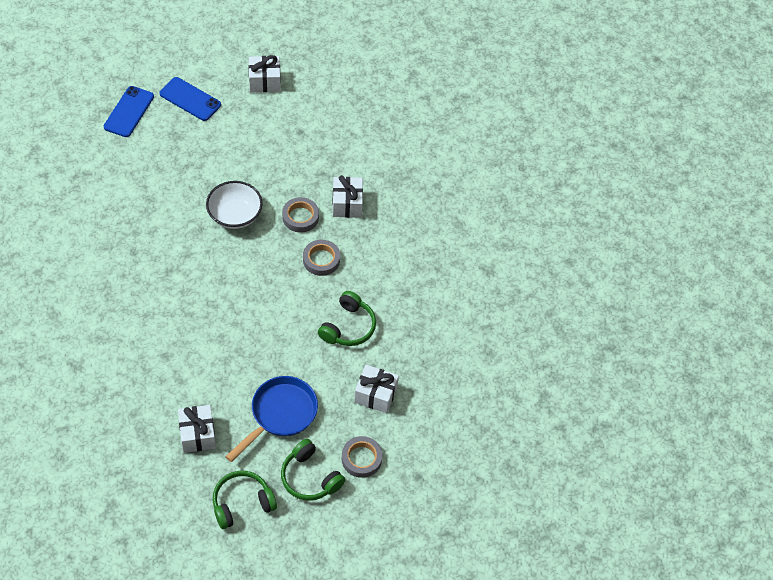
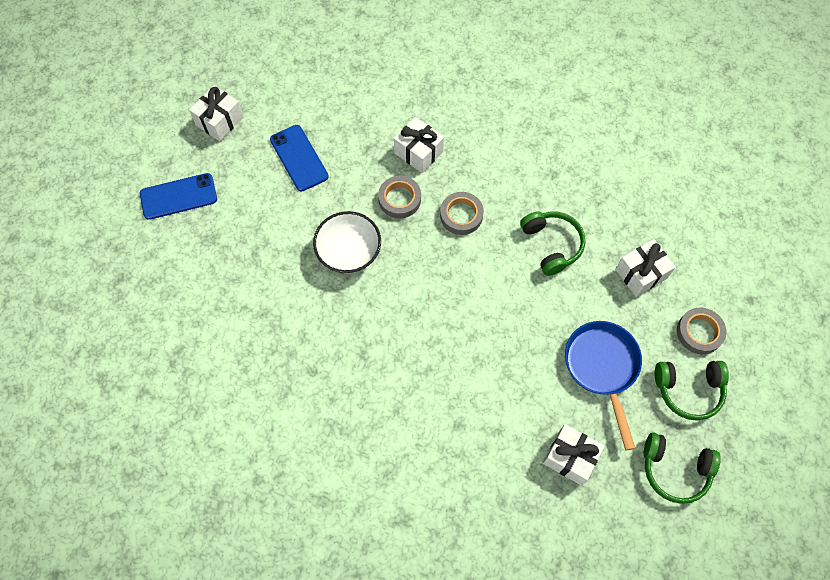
camera: 45 degrees left, 10 degrees up
blue phone [104,86,154,137] -> blue phone moved to [270,125,329,191]
green headphones [213,471,277,529] -> green headphones turned 90 degrees counterclockwise [644,432,721,504]

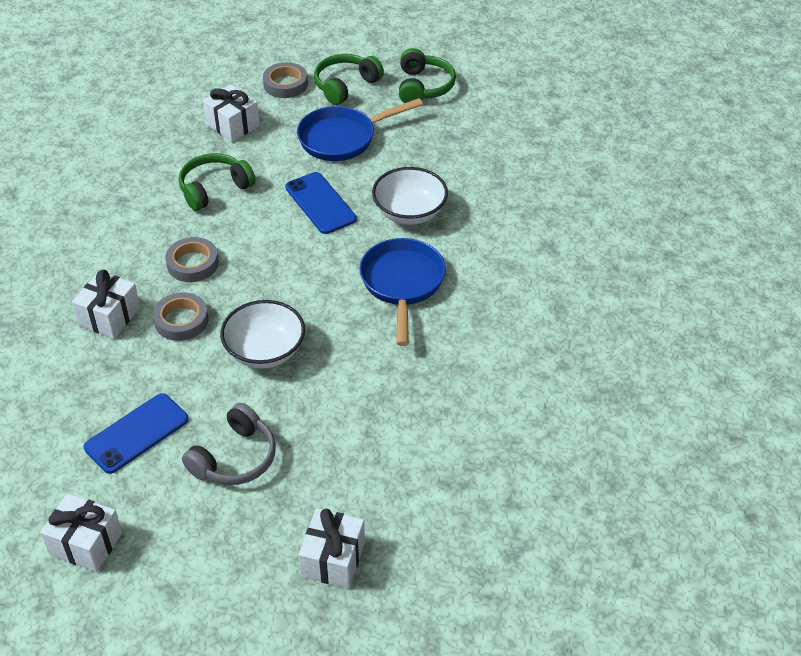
camera: 105 degrees left, 20 degrees down
blue phone [140,173,217,220] -> blue phone moved to [285,172,357,234]
white gift [543,424,604,485] -> white gift moved to [299,508,365,588]
green headphones [655,361,729,420] -> green headphones turned 120 degrees counterclockwise [314,54,384,105]
none -> grey headphones [182,403,276,485]
none -> blue pan [359,238,446,346]
none -> white bowl [372,167,448,225]

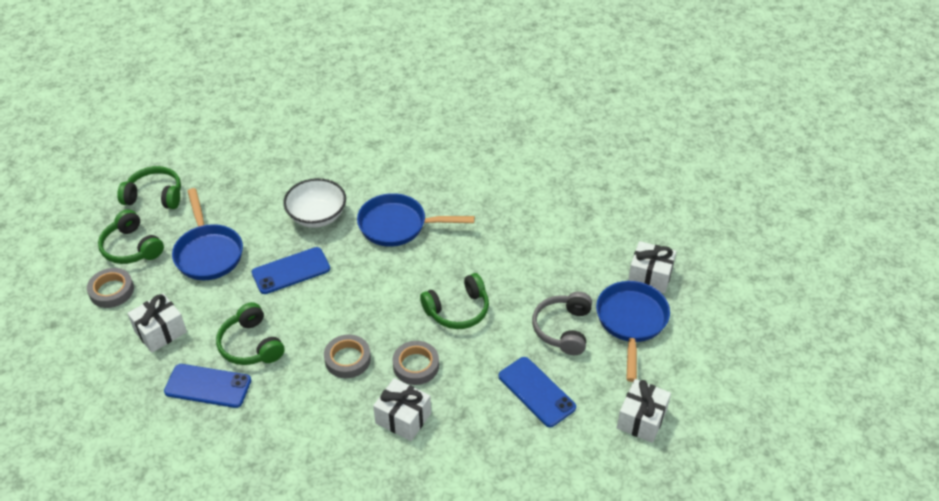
camera: 85 degrees left, 0 degrees up
grey headphones [182,403,276,485] -> grey headphones turned 120 degrees counterclockwise [532,292,592,355]
white bowl [220,300,305,368] -> green headphones [420,273,489,329]
none -> blue phone [164,364,251,408]
none -> blue pan [596,281,670,382]

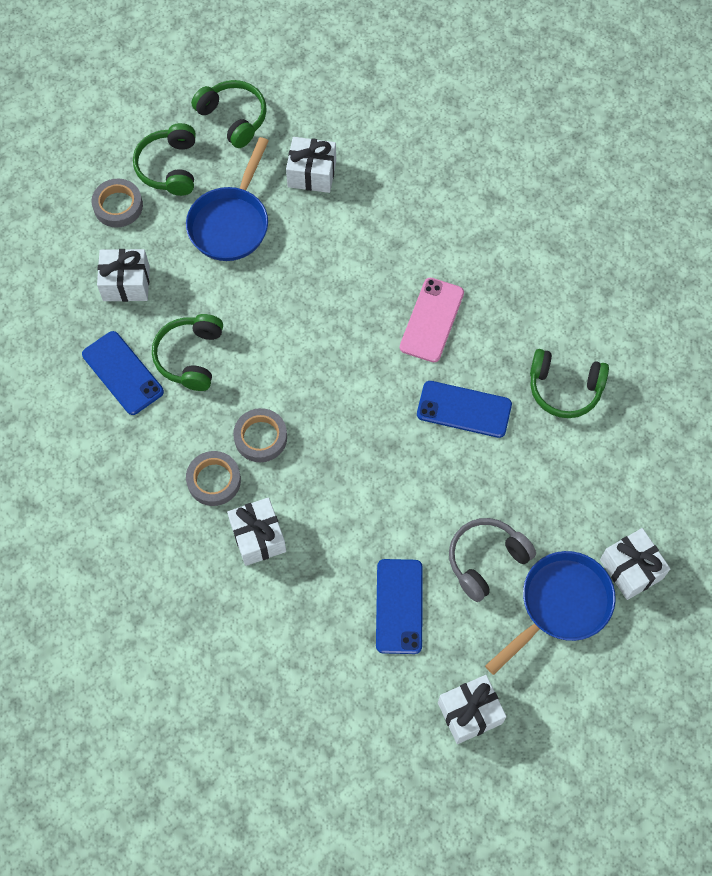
camera: 40 degrees right, 20 degrees up
blue phone [252,247,330,294] -> blue phone moved to [417,381,512,438]
white bowl [283,178,346,228] -> none
blue pan [357,193,475,247] -> pink phone [400,278,464,362]
grey tape [393,341,439,385] -> grey tape moved to [186,451,241,506]
green headphones [420,273,489,329] -> green headphones moved to [530,349,609,418]
none -> white gift [286,137,336,193]

